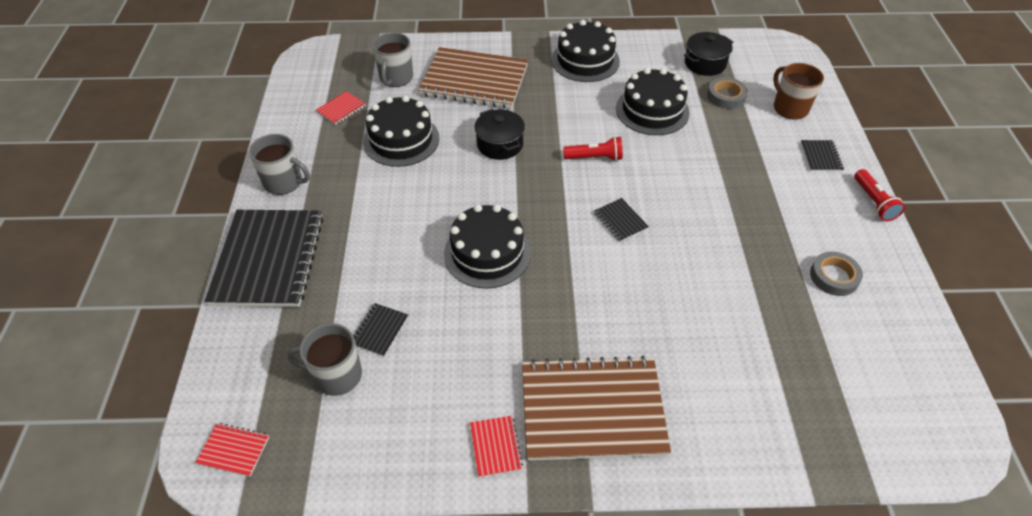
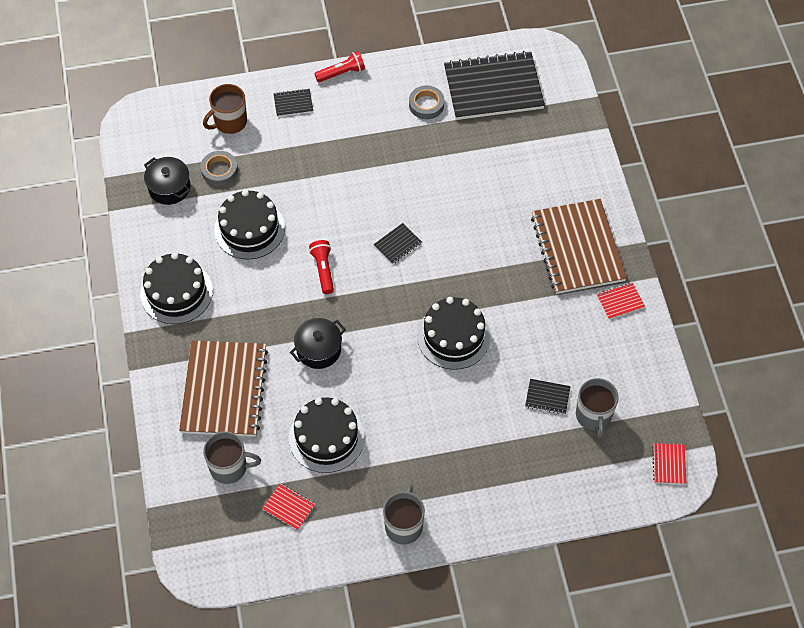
camera: 100 degrees left, 10 degrees up
black notebook [205,210,323,307] -> black notebook moved to [444,51,545,120]

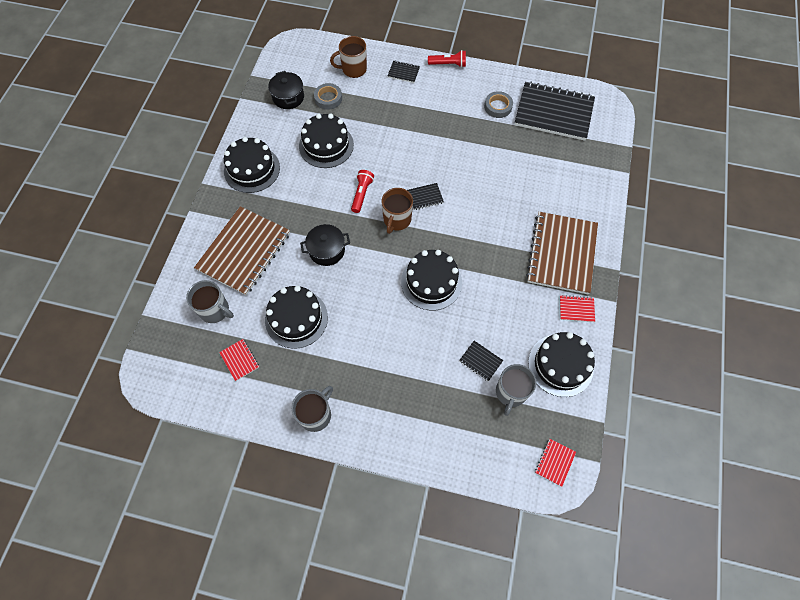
camera: 25 degrees right, 5 degrees up
none -> brown mug [382,188,413,234]
none -> black cake [528,332,595,397]

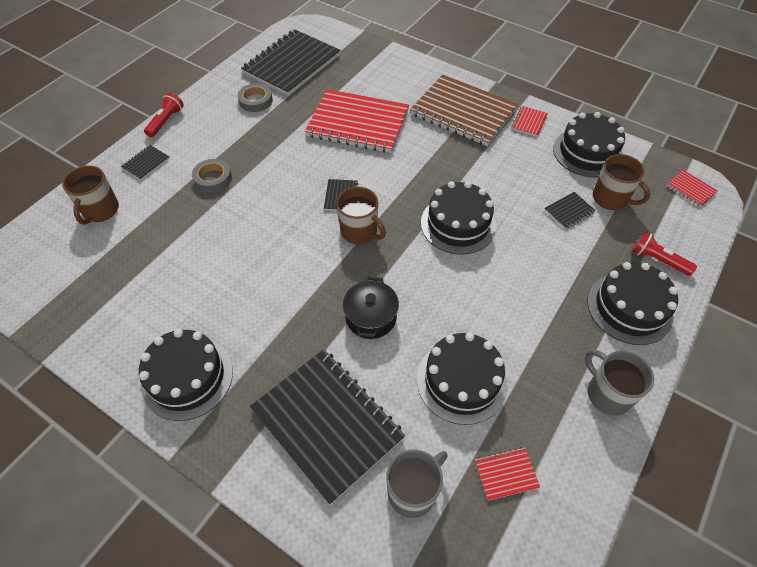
camera: 70 degrees left, 10 degrees down
brown notebook [194,206,290,296] -> black notebook [250,349,405,505]
black pot [268,71,304,109] -> none
black cake [299,114,354,168] -> black cake moved to [587,262,678,345]
grey tape [314,83,342,110] -> grey tape moved to [192,159,232,193]
red flashlight [351,170,374,213] -> red flashlight moved to [632,232,697,276]
grey mug [496,364,537,416] -> brown mug [593,154,650,210]
none -> red notebook [305,89,409,153]

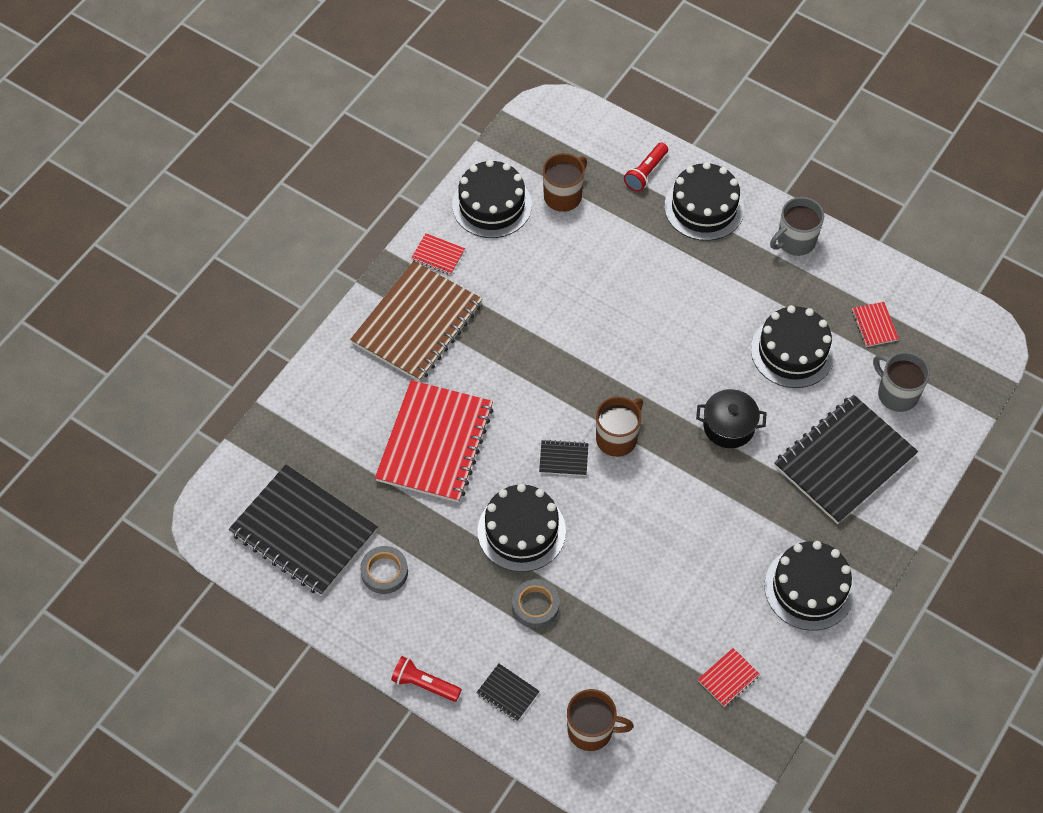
camera: 90 degrees left, 5 degrees up
black cake [421,181,496,255] -> black cake moved to [478,484,566,572]
black notebook [545,192,596,229] -> none
red notebook [666,170,718,207] -> red notebook moved to [698,648,760,707]

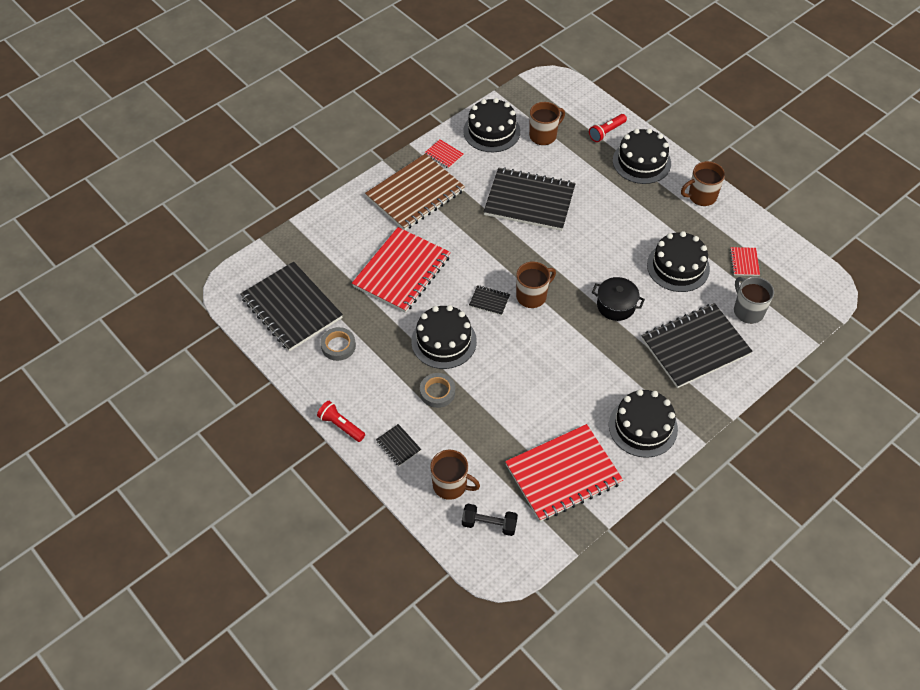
camera: 15 degrees right, 5 degrees down
red notebook [698,648,760,707] -> red notebook [505,424,623,522], size x2.46
grey mug [770,197,824,256] -> brown mug [681,161,725,206]
none -> black dumbbell [462,504,518,536]
none -> black notebook [483,167,576,231]

